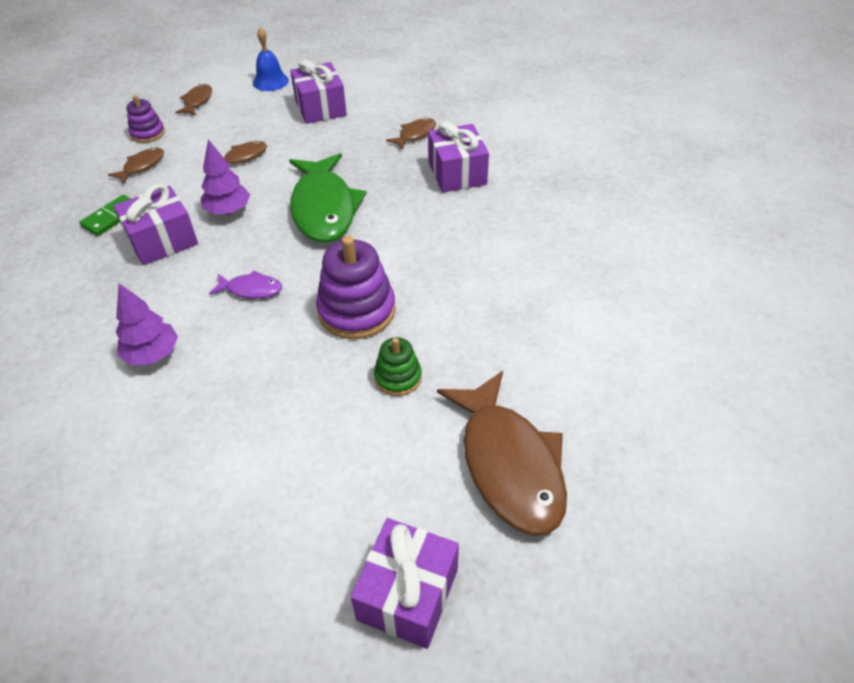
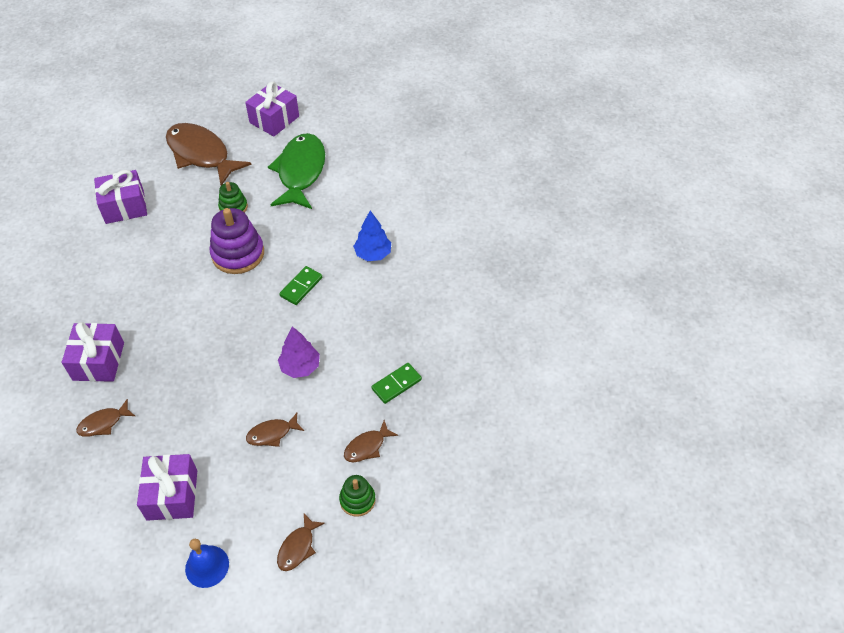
camera: 165 degrees left, 5 degrees up
purple gift [114,184,198,265] -> purple gift moved to [94,170,147,224]
purple tree [116,283,178,365] -> blue tree [353,210,391,261]
purple stacking toy [126,95,165,143] -> green stacking toy [339,475,376,517]
purple fish [209,270,282,299] -> green domino [279,266,322,305]
green fish [289,153,367,242] -> green fish moved to [268,133,325,209]
brown fish [437,371,567,536] -> brown fish turned 45 degrees counterclockwise [166,123,252,185]

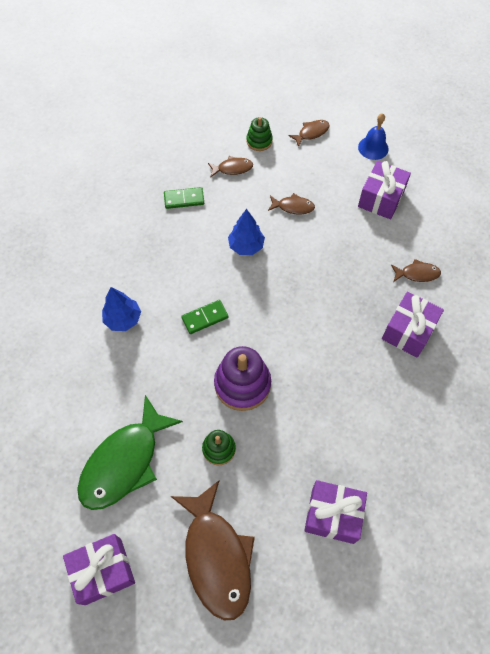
camera: 150 degrees left, 10 degrees up
purple tree [278,326,320,378] -> blue tree [228,209,265,255]

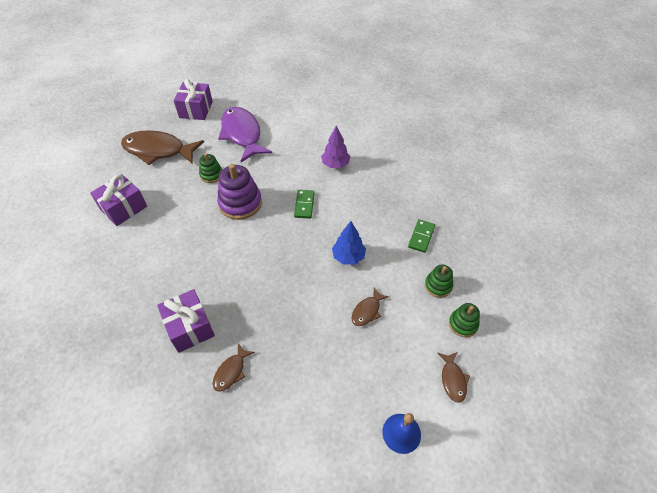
camera: 120 degrees right, 10 degrees down
green fish [77,395,183,510] -> purple fish [218,107,272,162]
blue tree [102,287,141,331] -> purple tree [321,126,350,168]
brown fish [208,156,253,178] -> green stacking toy [425,265,453,298]
purple gift [358,160,411,219] -> none

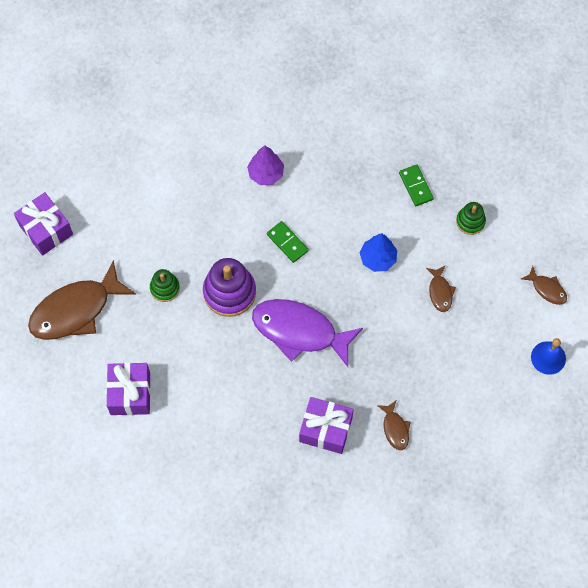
camera: 45 degrees left, 15 degrees up
purple fish [218,107,272,162] -> purple fish moved to [252,299,363,367]
green stacking toy [449,303,480,337] -> none

